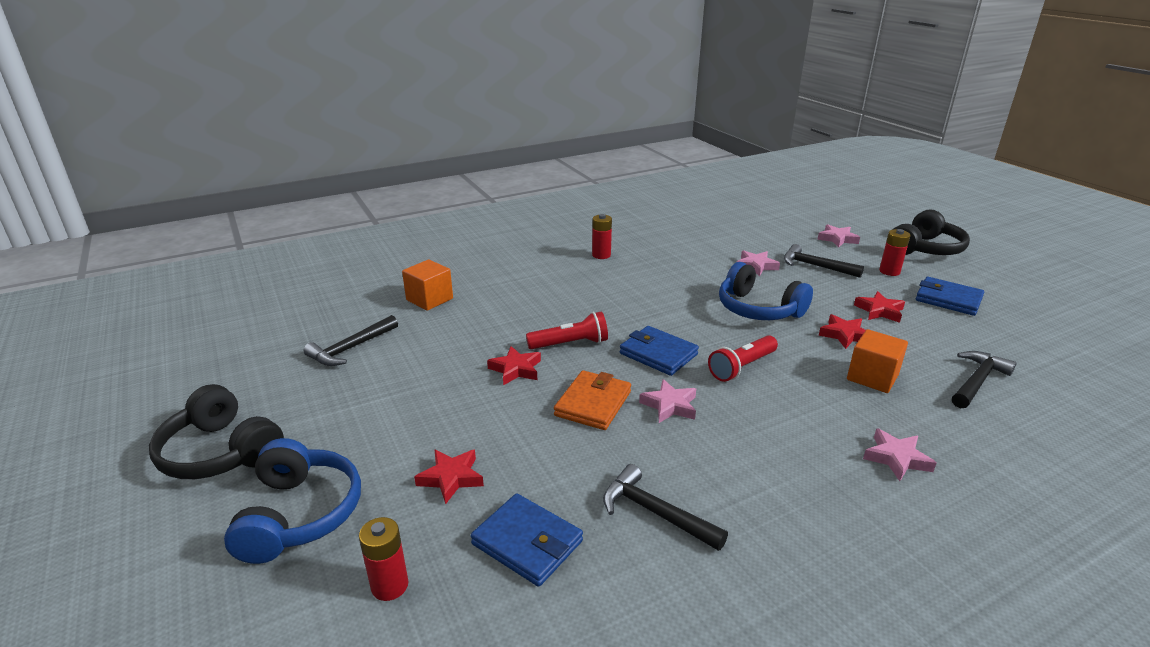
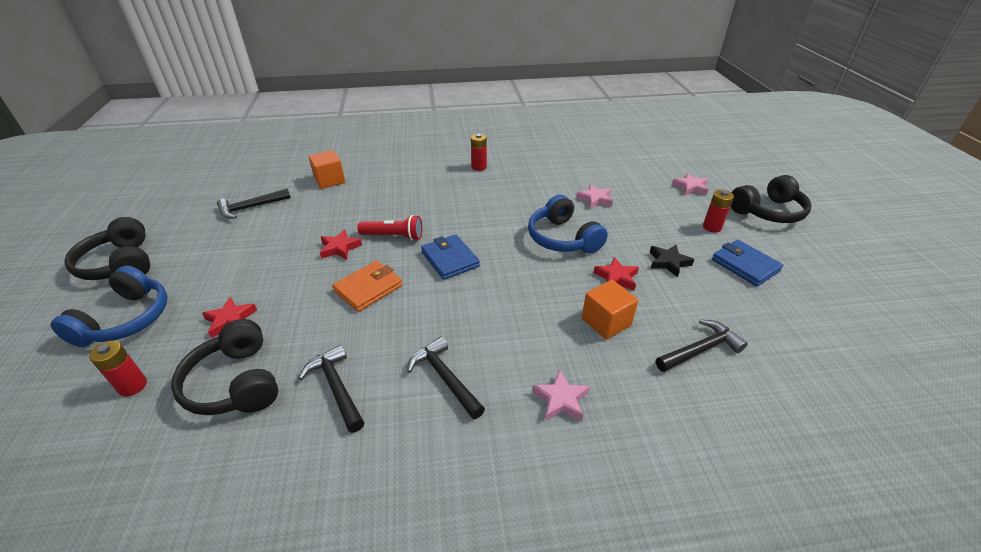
camera: 20 degrees right, 10 degrees up
blue wallet [471,493,583,587] -> black headphones [171,319,278,415]
pink star [639,379,696,423] -> none
red flashlight [708,335,778,382] -> none
black hammer [784,244,864,278] -> black hammer moved to [407,337,485,419]
red star [854,291,905,323] -> black star [650,245,695,277]

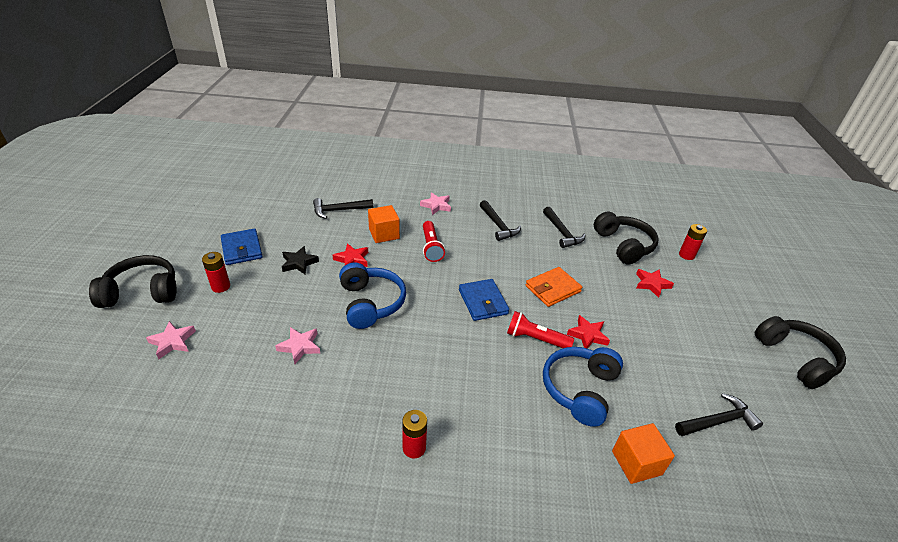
camera: 170 degrees left, 0 degrees up
blue headphones [50,265,167,347] -> blue headphones moved to [543,347,623,427]
none -> red flashlight [423,221,445,262]

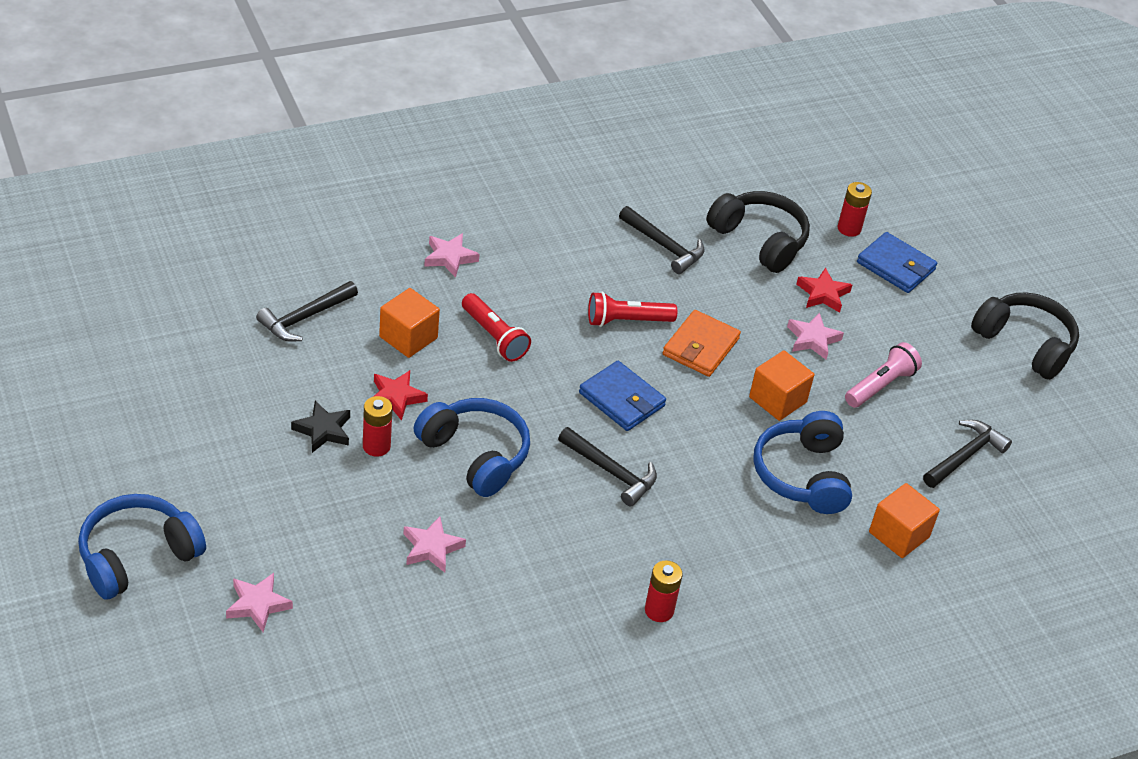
camera: 30 degrees left, 5 degrees up
black headphones [89,255,177,308] -> blue headphones [78,494,206,600]
red battery [202,252,230,293] -> red battery moved to [363,396,392,457]
blue wallet [221,229,263,265] -> blue wallet moved to [857,232,937,293]
black hammer [480,200,521,241] -> black hammer moved to [558,427,657,506]
red flashlight [507,311,574,348] -> red flashlight moved to [588,292,677,327]
red star [567,315,610,349] -> orange cube [749,350,814,421]
none -> pink star [787,313,844,360]
none -> pink flashlight [845,342,922,408]

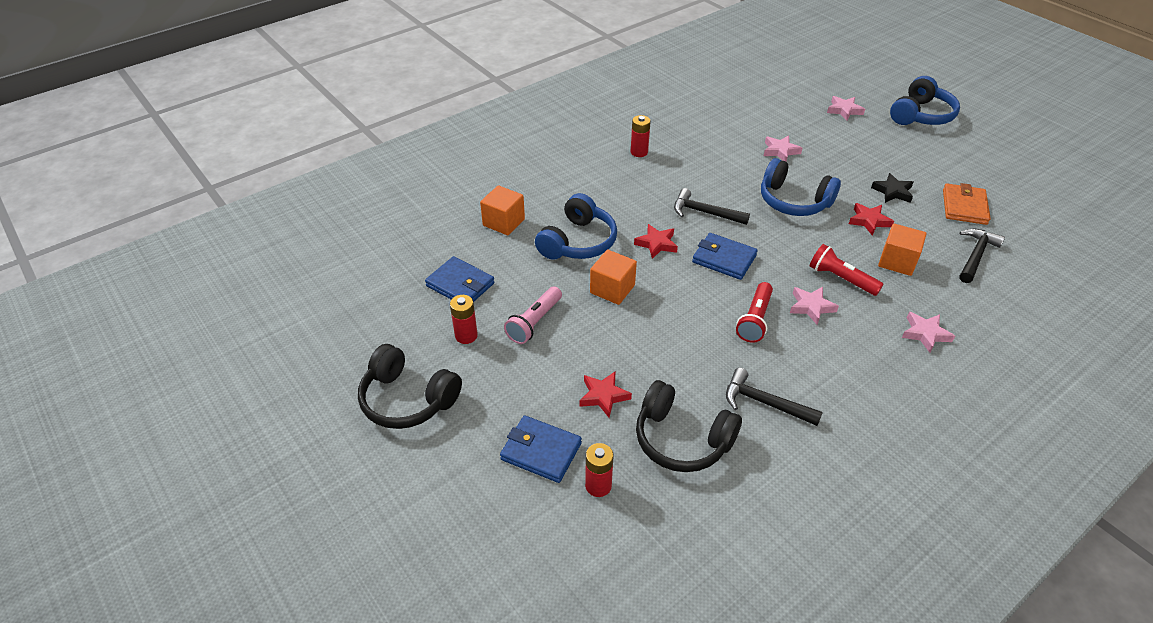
camera: 170 degrees right, 0 degrees up
red battery [363,396,392,457] -> red battery moved to [450,295,478,344]
red flashlight [588,292,677,327] -> red flashlight turned 135 degrees clockwise [736,282,773,343]
orange wallet [663,310,741,377] -> orange wallet moved to [943,183,991,225]
blue headphones [753,411,852,514] -> blue headphones turned 45 degrees clockwise [535,193,617,260]
pink star [787,313,844,360] -> pink star moved to [790,287,839,325]
black hammer [923,420,1012,488] -> blue wallet [425,256,495,302]
none -> red star [634,224,678,259]

